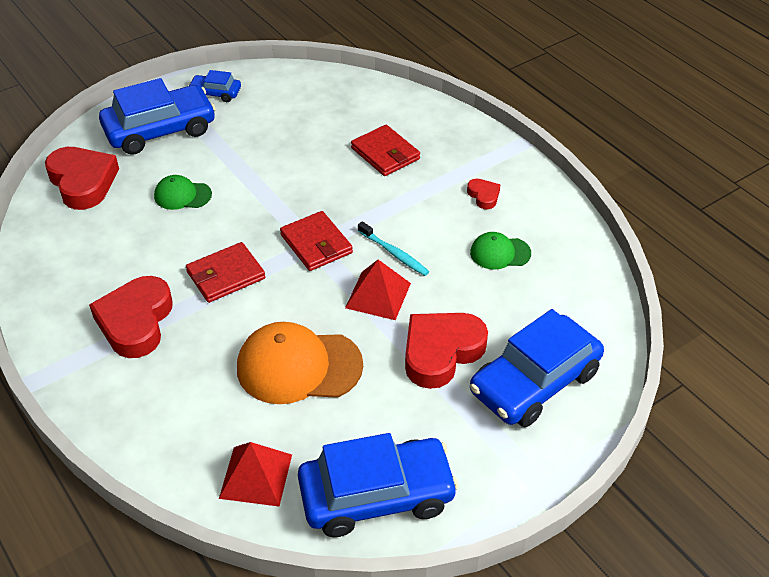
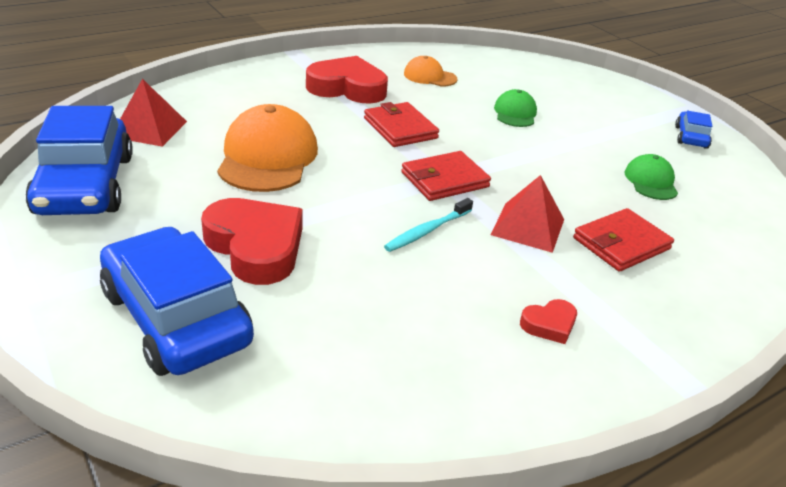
camera: 90 degrees right, 10 degrees down
red heart [45,147,119,210] -> none
blue car [99,78,216,155] -> none
red pyramid [345,260,411,320] -> red pyramid moved to [491,175,564,253]
green cap [470,232,531,270] -> green cap moved to [624,154,678,200]
none -> orange cap [404,56,457,87]

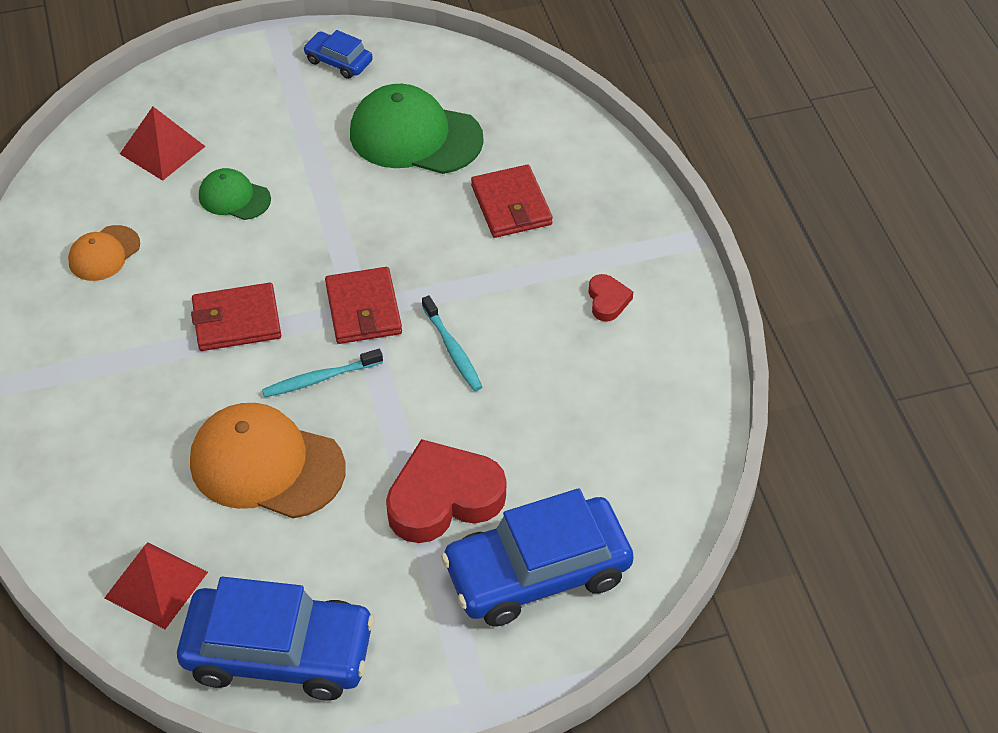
camera: 70 degrees left, 15 degrees up
red heart [306,56,388,104] -> none
red pyramid [491,175,564,253] -> red pyramid moved to [120,107,206,181]
green cap [624,154,678,200] -> green cap [350,84,484,174], size x1.88
none -> turquoise toothbrush [262,349,383,397]

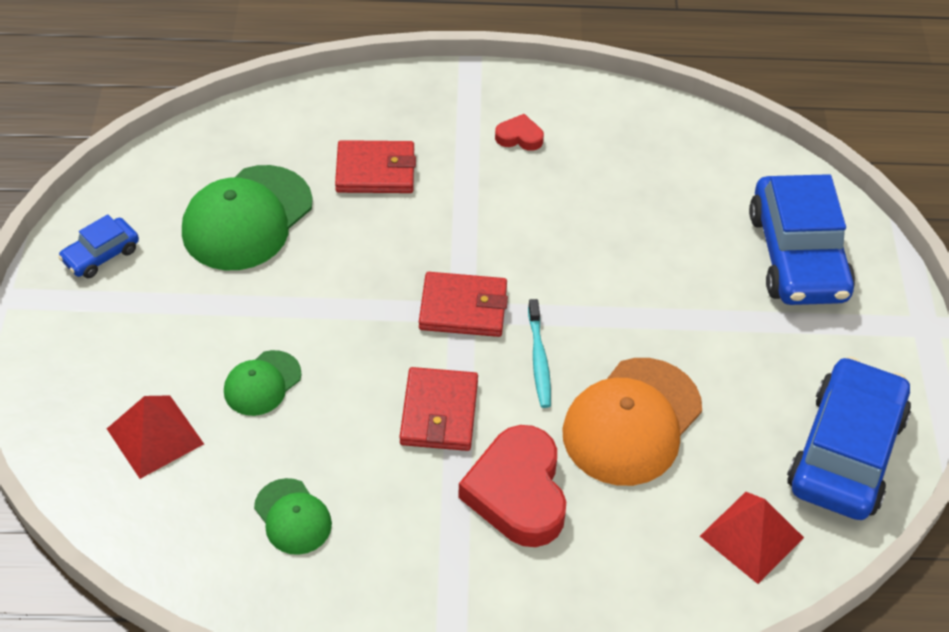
camera: 75 degrees left, 0 degrees up
orange cap [68,225,140,281] -> green cap [254,478,332,555]
red heart [386,439,506,543] -> red heart moved to [458,425,566,547]
turquoise toothbrush [422,295,482,391] -> none

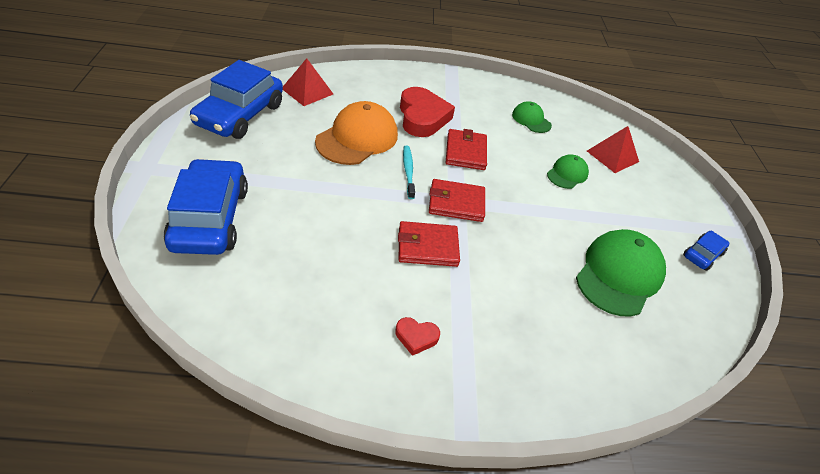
camera: 175 degrees right, 5 degrees down
red wallet [335,140,416,193] -> red wallet moved to [398,221,460,267]

